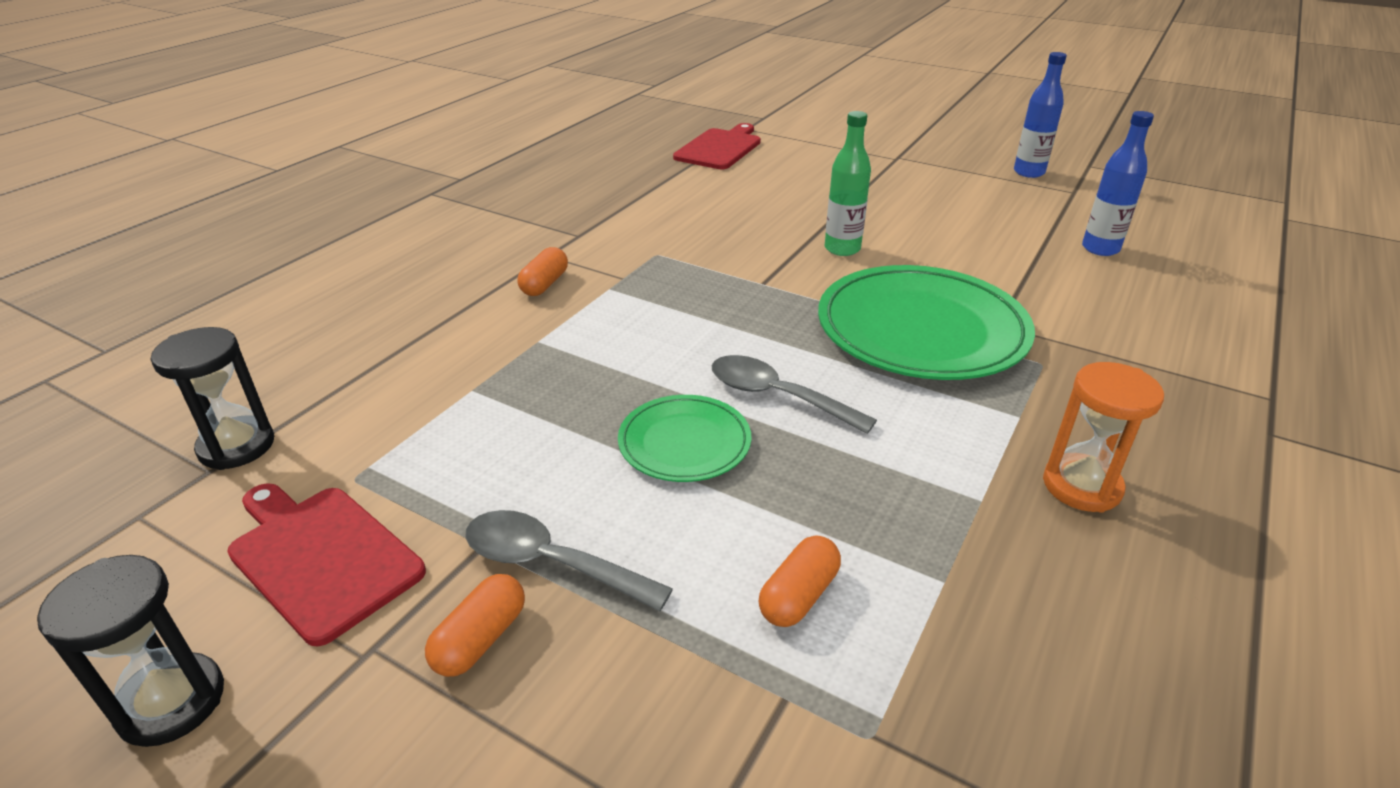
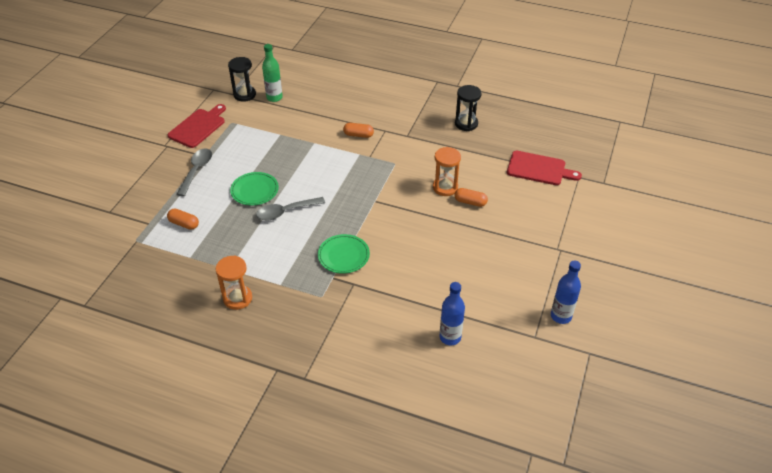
camera: 80 degrees right, 10 degrees up
black hourglass [37,555,224,747] -> black hourglass moved to [455,85,482,131]
orange capsule [425,574,525,677] -> orange capsule moved to [454,188,488,207]
grey spoon [712,355,877,434] -> grey spoon turned 135 degrees counterclockwise [256,197,325,220]
green plate [818,265,1035,380] -> green plate [318,234,370,274], size x0.53
green bottle [824,111,871,256] -> green bottle moved to [262,44,283,102]
none -> orange hourglass [433,147,461,196]

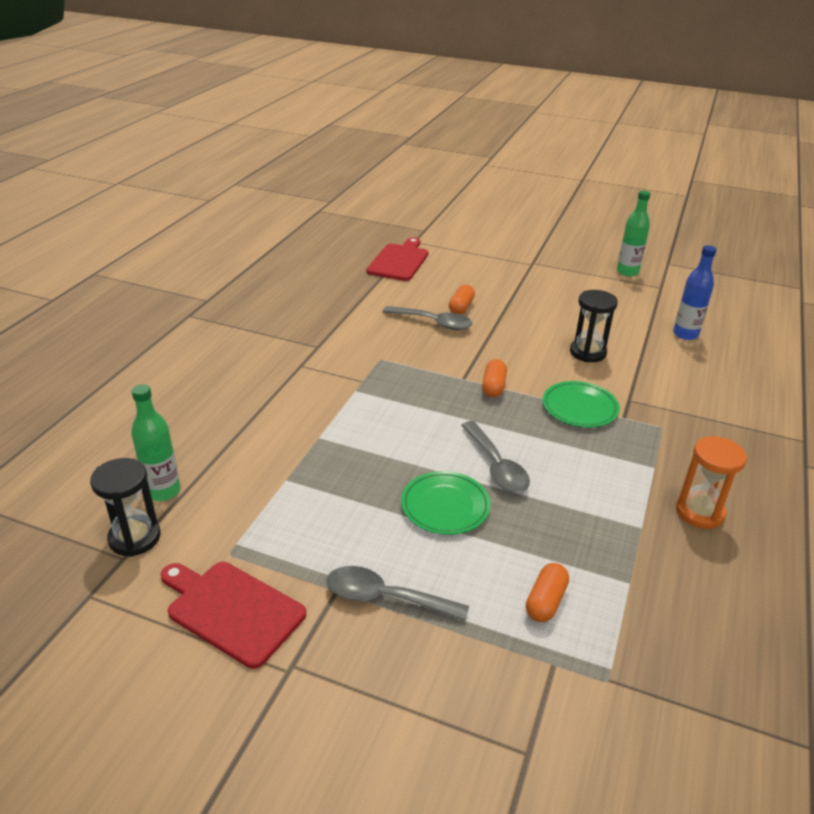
camera: 90 degrees left, 10 degrees down
orange capsule [343,123,374,138] -> orange capsule moved to [482,359,507,397]
orange hourglass [433,147,461,196] -> grey spoon [383,306,472,330]
black hourglass [455,85,482,131] -> black hourglass moved to [570,290,618,362]
blue bottle [551,261,581,324] -> green bottle [617,190,651,276]

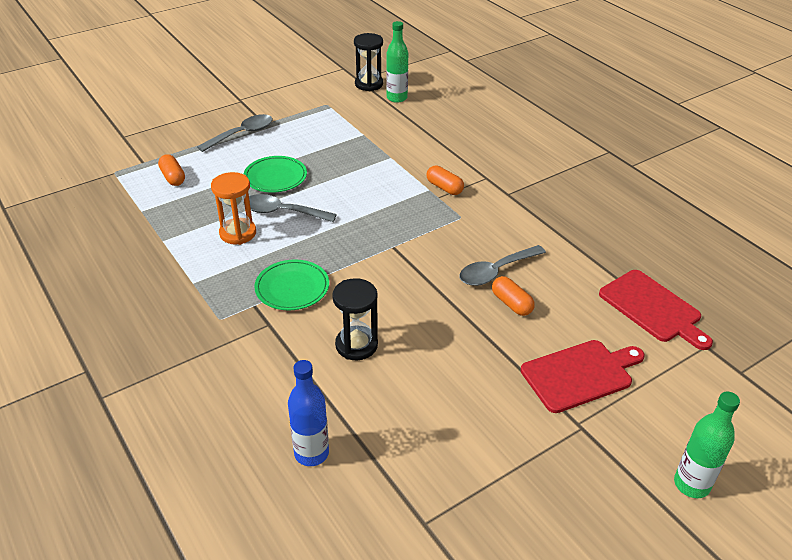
camera: 125 degrees right, 5 degrees up
red cutting board [161,562,306,669] -> red cutting board moved to [521,340,645,413]
orange capsule [482,359,507,397] -> orange capsule moved to [427,166,464,195]
green bottle [617,190,651,276] -> green bottle moved to [674,391,740,498]
orange hourglass [676,436,747,529] -> orange hourglass moved to [211,172,256,245]

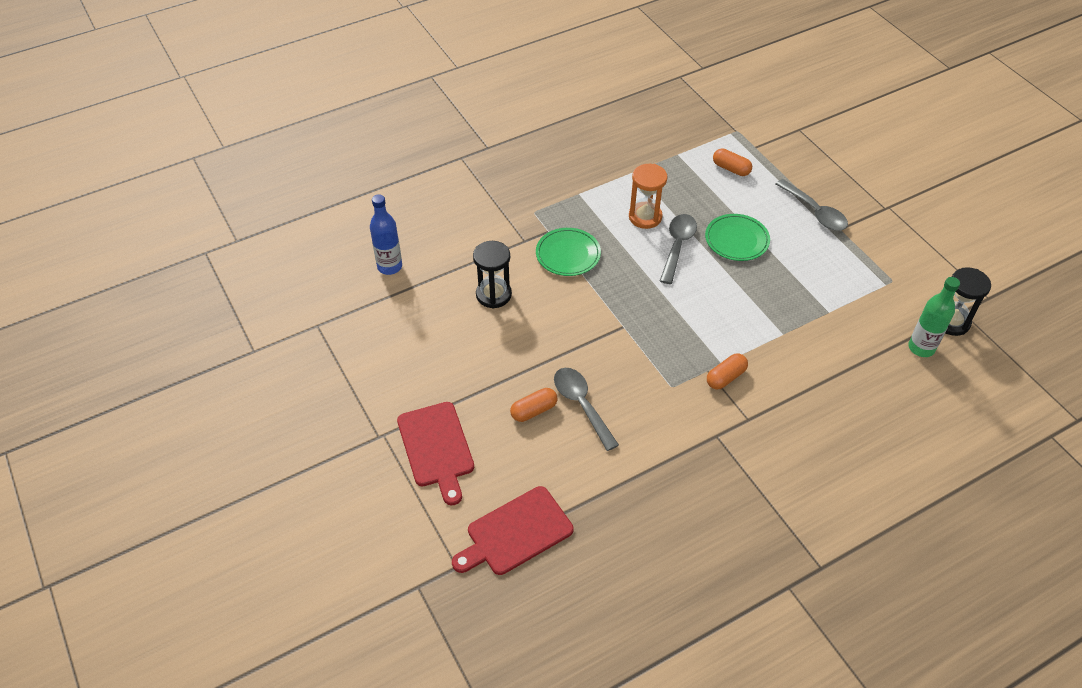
camera: 95 degrees right, 10 degrees up
orange capsule [158,154,185,186] -> orange capsule turned 60 degrees clockwise [713,148,752,176]
green bottle [674,391,740,498] -> none

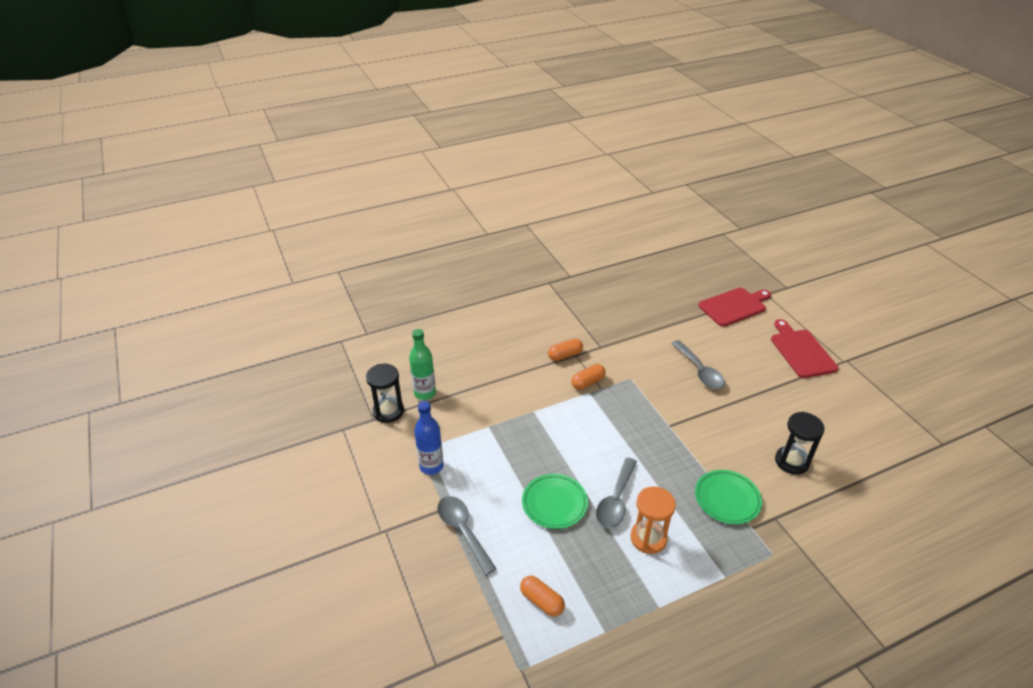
camera: 175 degrees left, 10 degrees down
blue bottle [370,194,402,275] -> blue bottle moved to [414,401,443,475]
orange capsule [510,388,558,422] -> orange capsule moved to [548,339,583,361]

